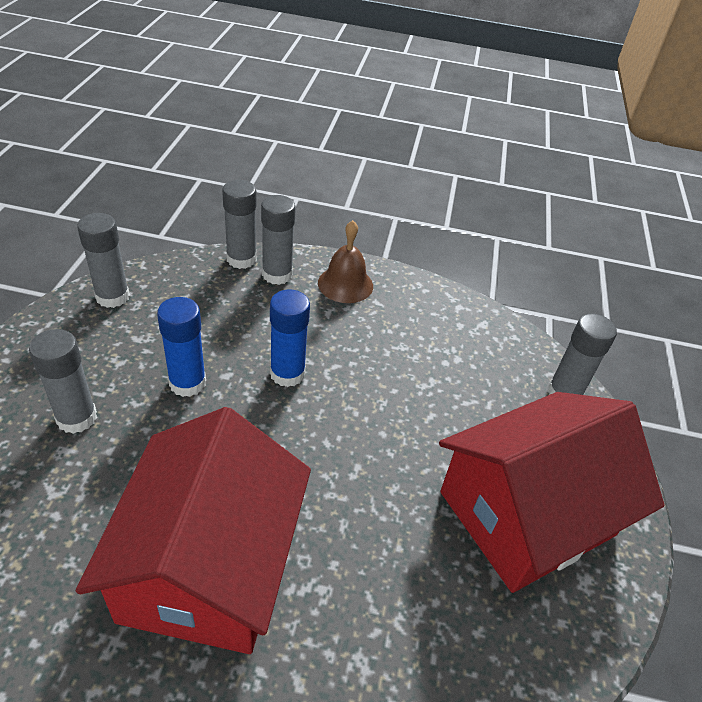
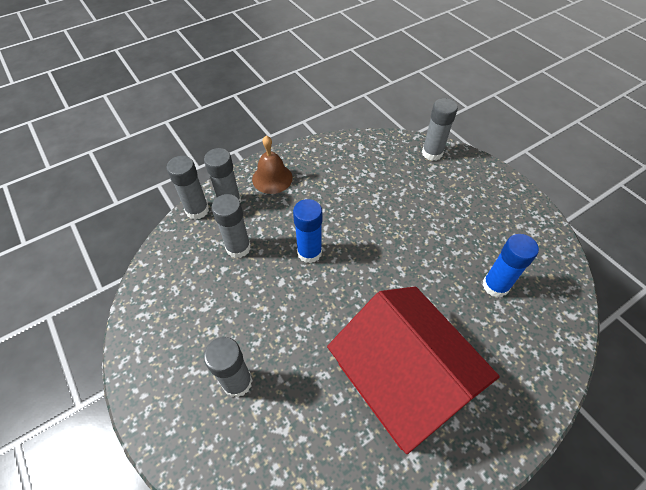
camera: 40 degrees left, 10 degrees up
grey glue stick [77,213,130,308] -> grey glue stick moved to [212,194,251,258]
blue glue stick [157,297,206,397] -> blue glue stick moved to [482,234,539,298]
red house [439,392,664,593] -> none

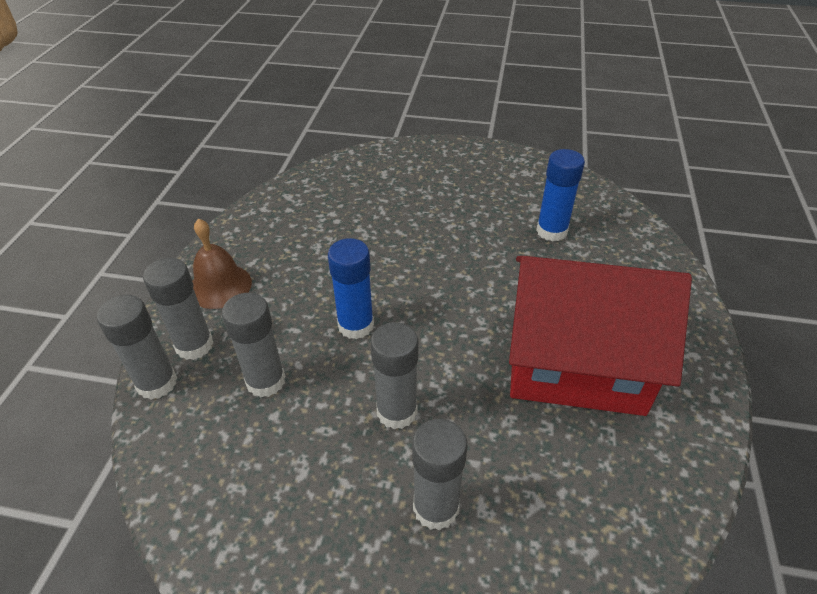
camera: 45 degrees left, 10 degrees down
grey glue stick [422,98,458,161] -> grey glue stick moved to [370,322,418,429]

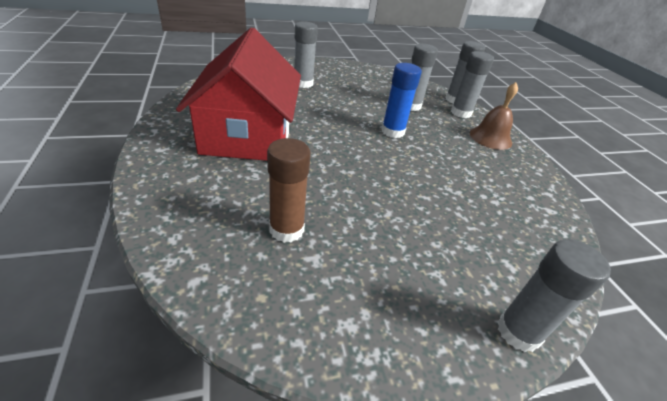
camera: 150 degrees right, 5 degrees down
grey glue stick [370,322,418,429] -> grey glue stick moved to [497,239,611,352]
red house [509,256,692,416] -> red house turned 75 degrees counterclockwise [176,27,301,161]
blue glue stick [536,149,585,241] -> brown glue stick [267,138,311,243]

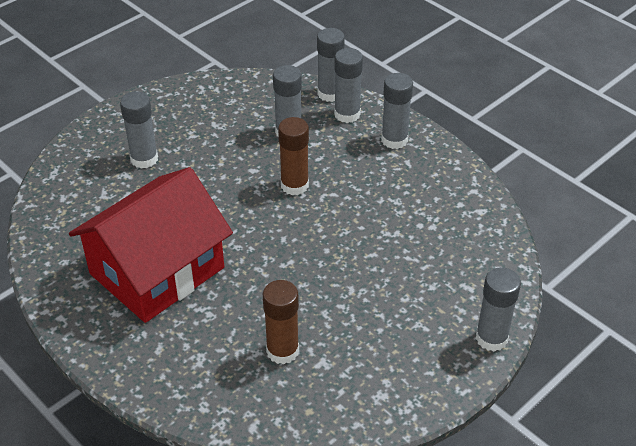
camera: 25 degrees left, 5 degrees up
red house [176,27,301,161] -> red house turned 75 degrees clockwise [69,167,233,323]
blue glue stick [382,63,422,138] -> brown glue stick [278,117,309,195]
brown bell [470,82,518,150] -> grey glue stick [381,73,413,149]

